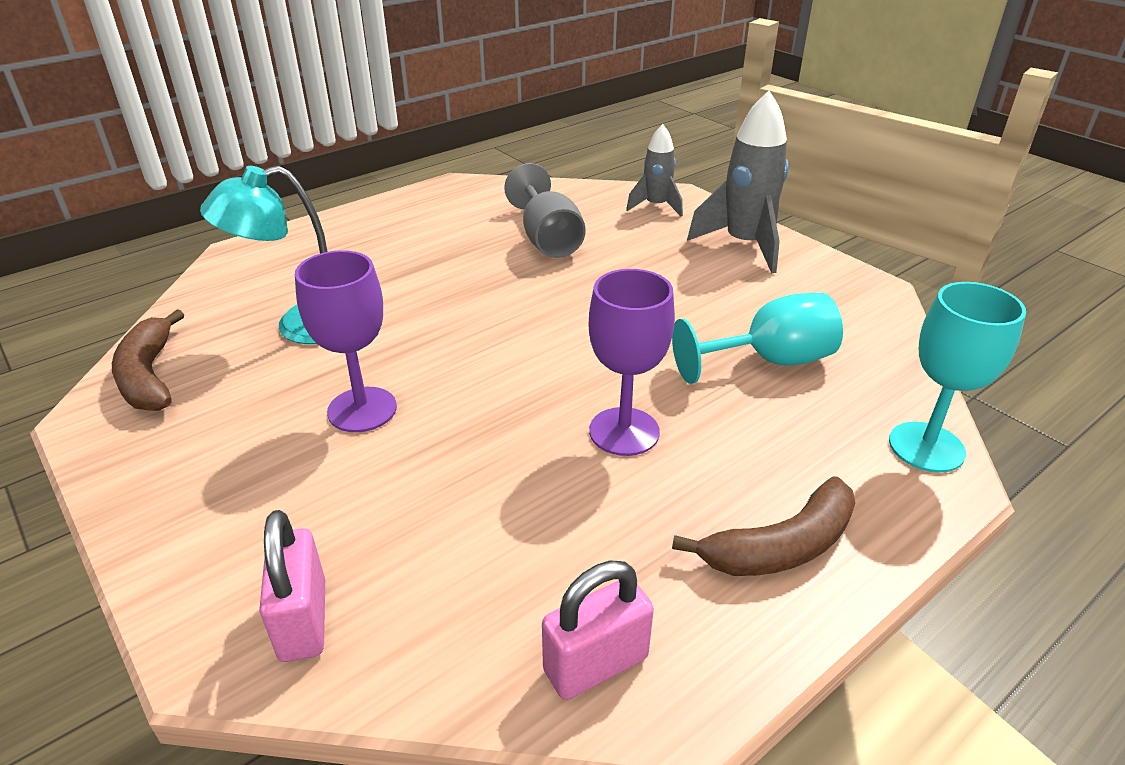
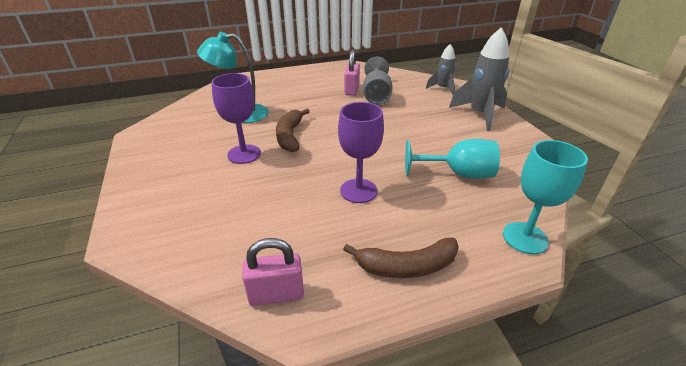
camera: 20 degrees right, 0 degrees up
brown banana [112,309,184,411] -> brown banana moved to [276,109,310,152]
pink padlock [259,510,325,662] -> pink padlock moved to [344,50,360,96]

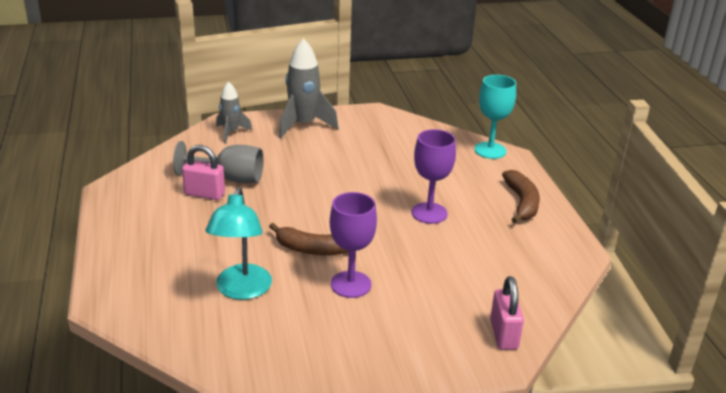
camera: 85 degrees left, 5 degrees down
pink padlock [242,238,304,306] -> pink padlock moved to [490,276,524,350]
turquoise goblet [405,139,500,179] -> none

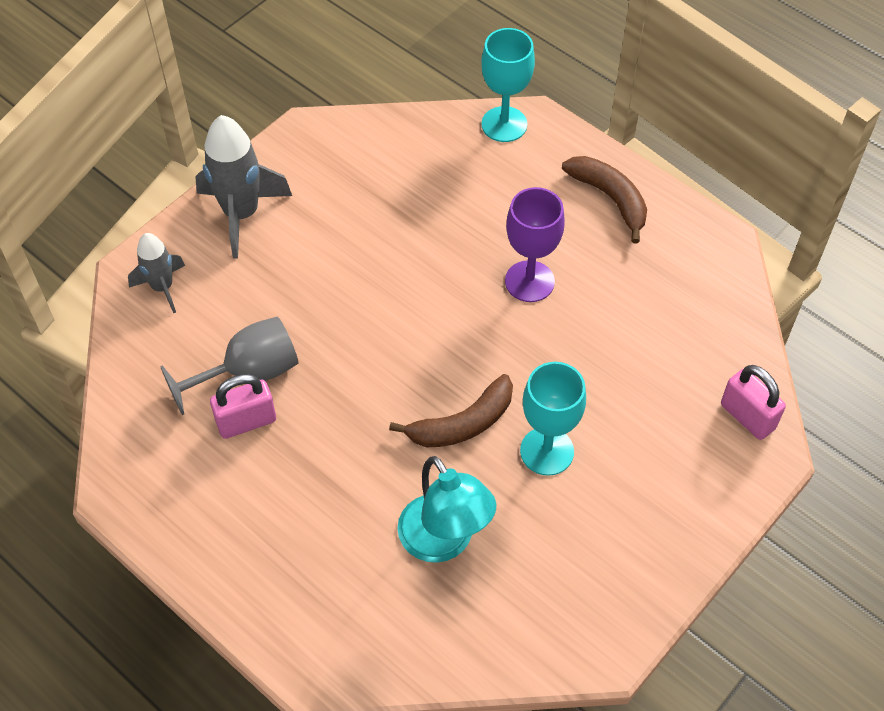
camera: 35 degrees left, 25 degrees up
purple goblet [330,192,377,298] -> turquoise goblet [520,362,586,476]

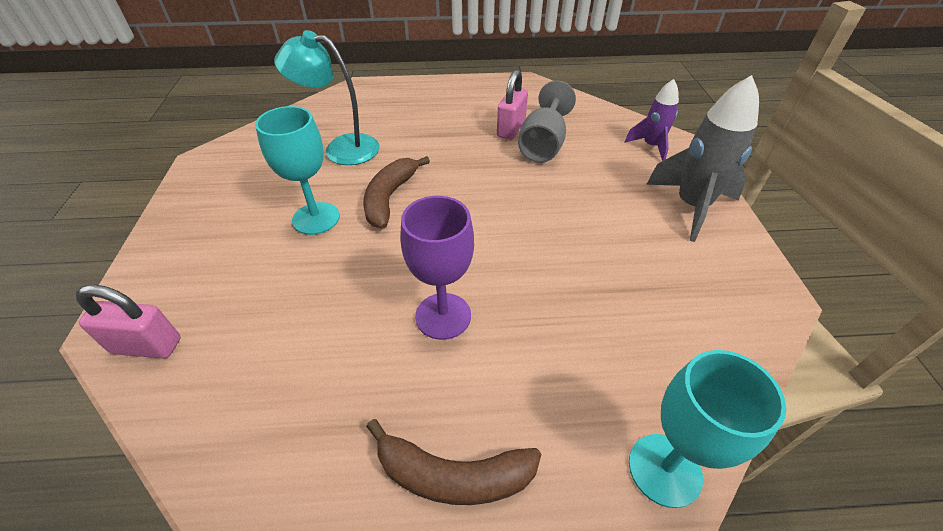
camera: 135 degrees right, 10 degrees down
grey rocket [128,233,185,313] -> purple rocket [624,79,679,161]

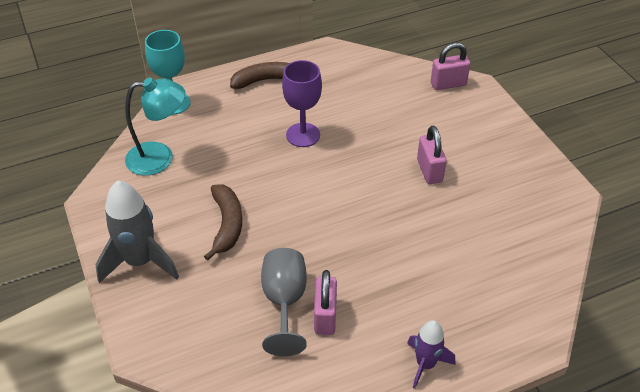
camera: 160 degrees right, 0 degrees up
turquoise goblet [255,106,340,235] -> pink padlock [417,126,447,184]
turquoise lamp [274,30,380,165] -> turquoise lamp moved to [125,77,185,176]
brown banana [363,156,430,229] -> brown banana moved to [204,184,242,261]
purple rocket [624,79,679,161] -> purple rocket moved to [407,320,455,389]

